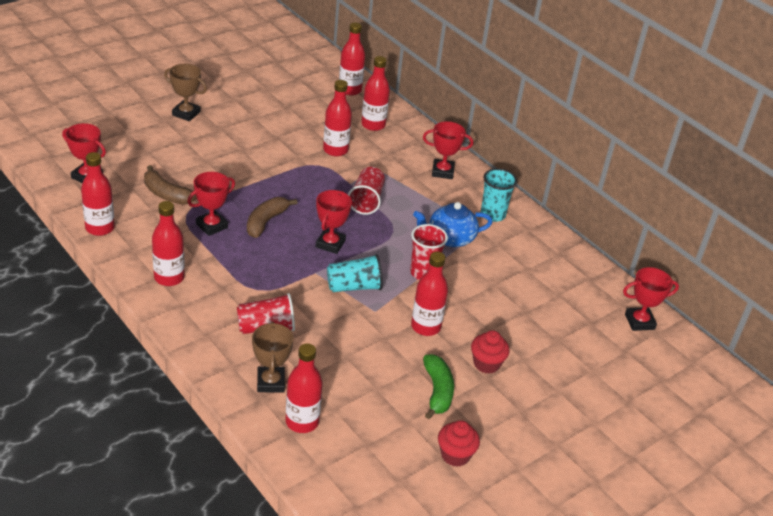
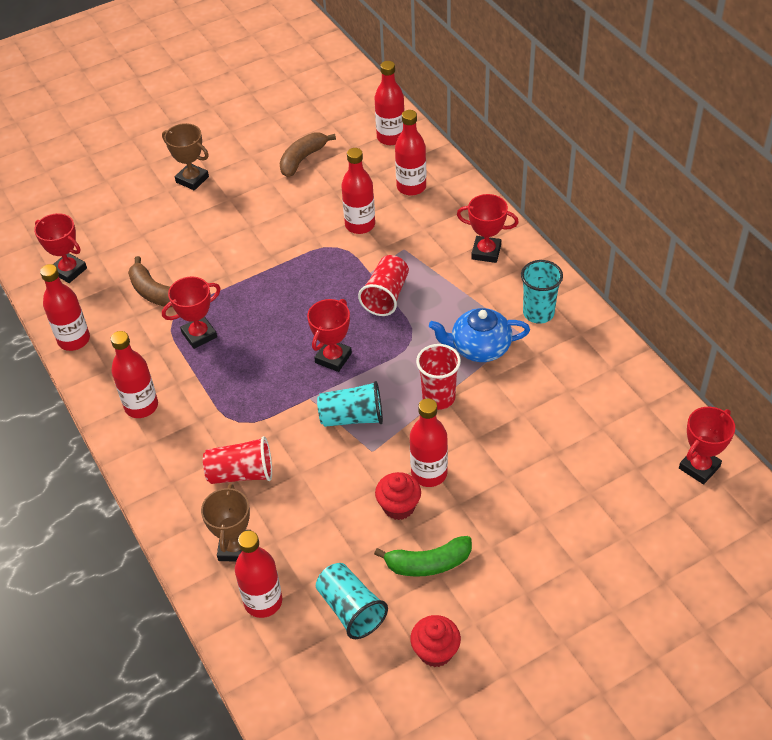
camera: 15 degrees right, 10 degrees up
brown banana [247,197,297,238] -> brown banana moved to [279,132,336,177]
green banana [423,354,454,419] -> green banana turned 75 degrees clockwise [374,536,472,577]
red cupcake [471,330,510,374] -> red cupcake moved to [375,472,421,520]
red trophy [623,267,679,331] -> red trophy turned 45 degrees counterclockwise [679,407,735,485]
none -> turquoise cup [316,563,388,639]

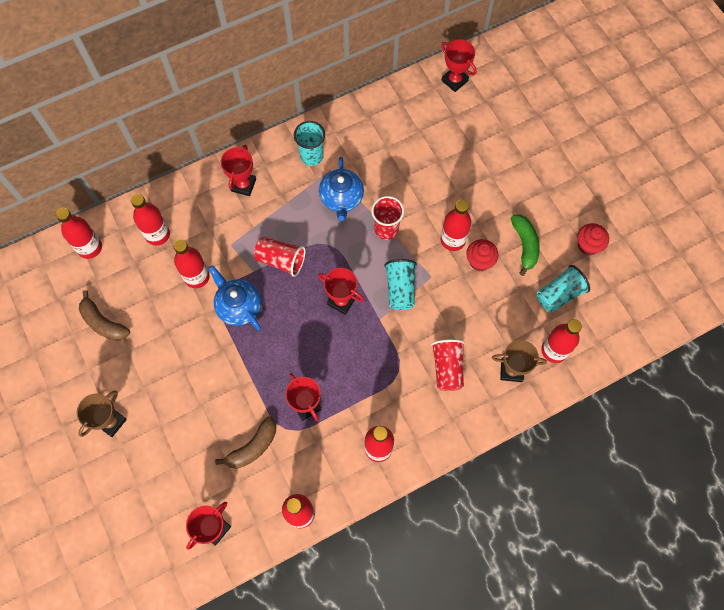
camera: 90 degrees left, 20 degrees up
none -> blue teapot [208,265,261,330]

